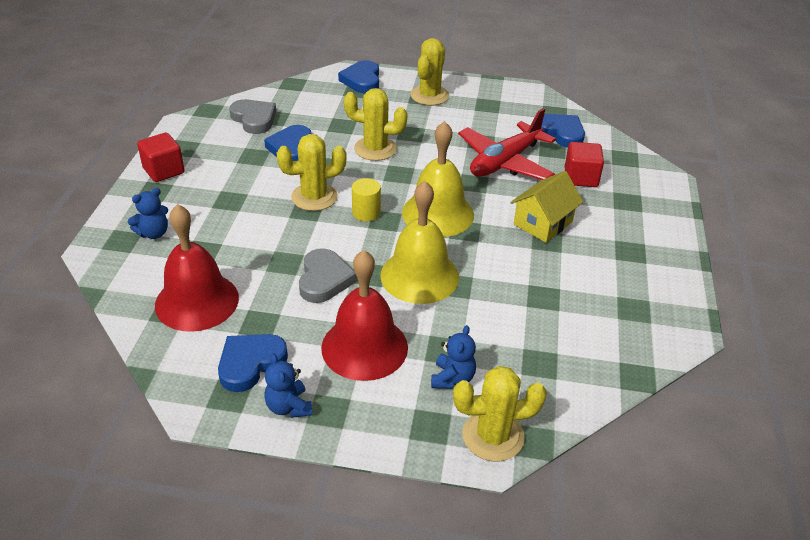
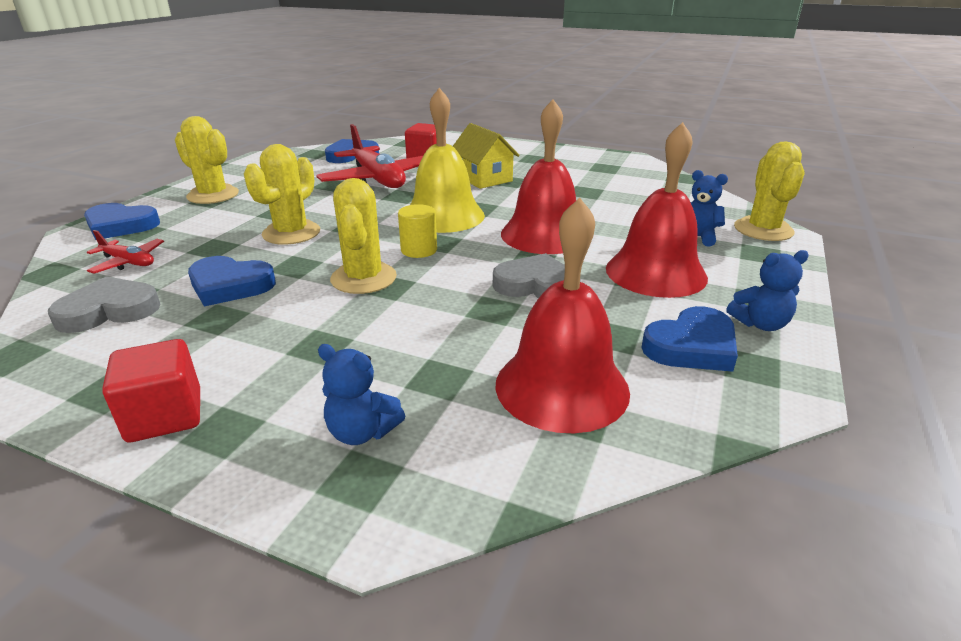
camera: 75 degrees left, 10 degrees down
blue teddy bear [128,188,168,239] -> blue teddy bear turned 135 degrees clockwise [318,344,405,445]
blue heart [218,334,288,392] -> blue heart turned 90 degrees counterclockwise [641,306,738,372]
yellow bell [380,181,459,304] -> red bell [501,99,576,254]
none -> red plane [87,230,164,273]

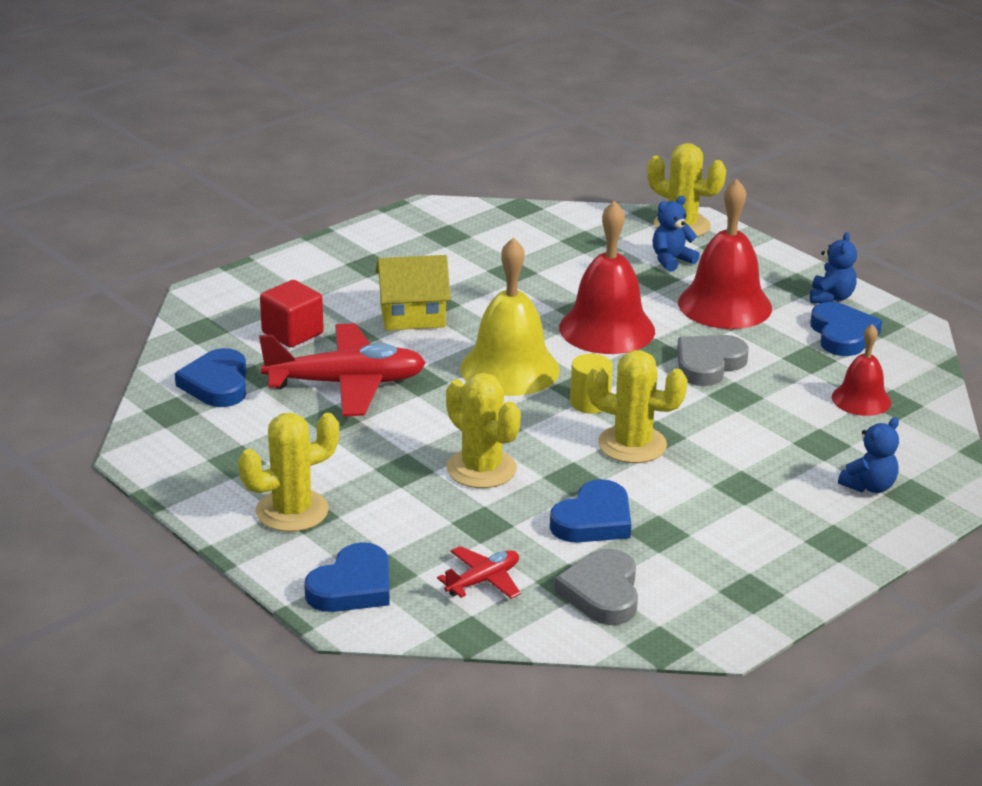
camera: 65 degrees left, 0 degrees up
red cube [102,339,200,442] -> none
red bell [495,197,630,433] -> red bell [832,324,891,416], size x0.58

